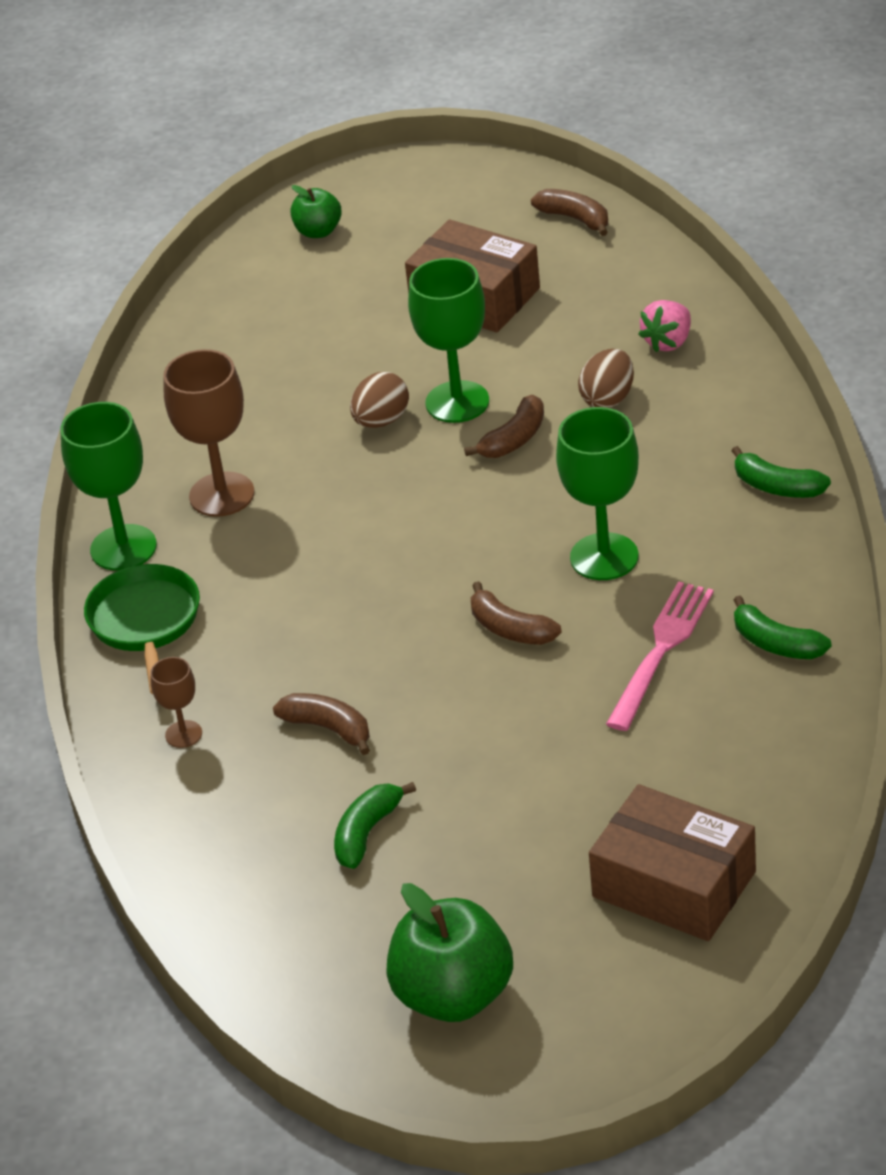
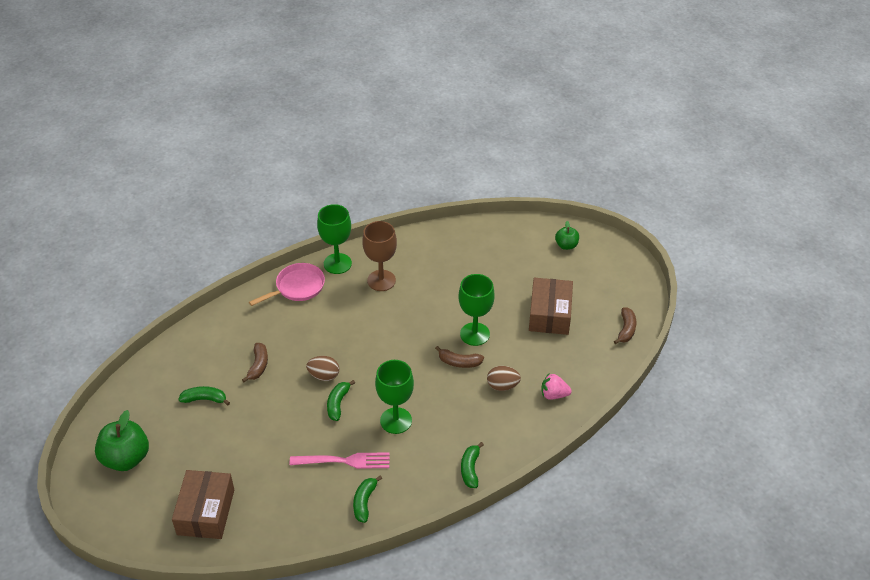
camera: 60 degrees right, 5 degrees up
green pan [84,564,200,694] -> pink pan [249,263,325,306]
brown goblet [150,657,202,748] -> none
brown egg [350,372,409,428] -> brown egg moved to [306,356,339,381]
brown banana [471,581,562,645] -> green banana [327,380,355,421]

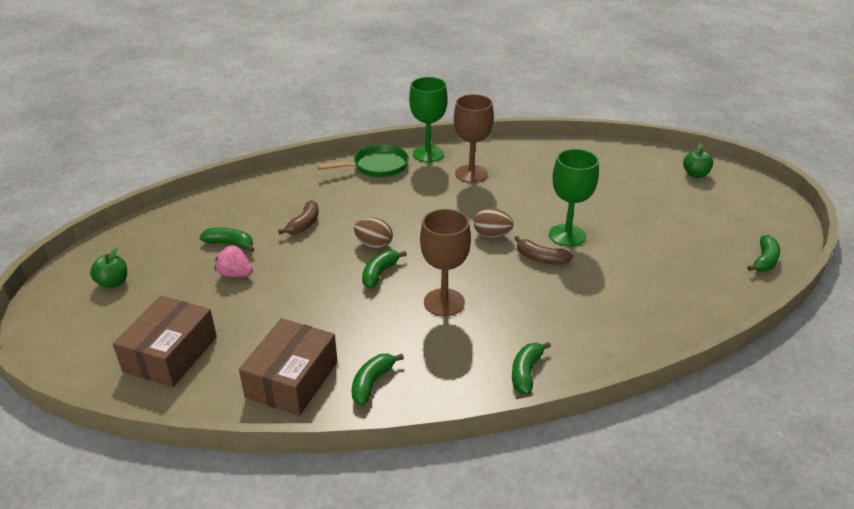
camera: 15 degrees right, 10 degrees down
green apple [95,410,149,471] -> green apple [90,248,127,288], size x0.55
pink pan [249,263,325,306] -> green pan [318,145,409,177]
pink fork [290,452,390,469] -> none
green goblet [375,360,414,434] -> brown goblet [420,209,471,316]
brown egg [487,366,521,391] -> brown egg moved to [474,208,513,238]
brown box [529,278,573,335] -> brown box moved to [239,318,338,416]
pink strawberry [541,374,572,400] -> pink strawberry moved to [215,245,253,277]
brown banana [614,307,636,344] -> green banana [747,235,780,272]

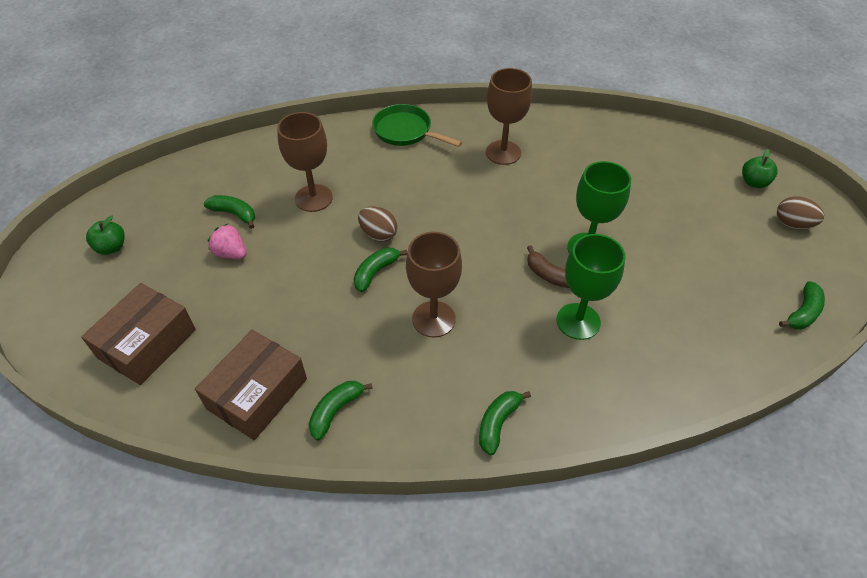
camera: 10 degrees right, 15 degrees up
brown banana [278,200,319,235] -> brown goblet [277,112,333,212]
green pan [318,145,409,177] -> green pan turned 135 degrees counterclockwise [372,104,462,147]
green goblet [409,77,448,162] -> green goblet moved to [557,234,625,340]
brown egg [474,208,513,238] -> brown egg moved to [777,196,824,229]

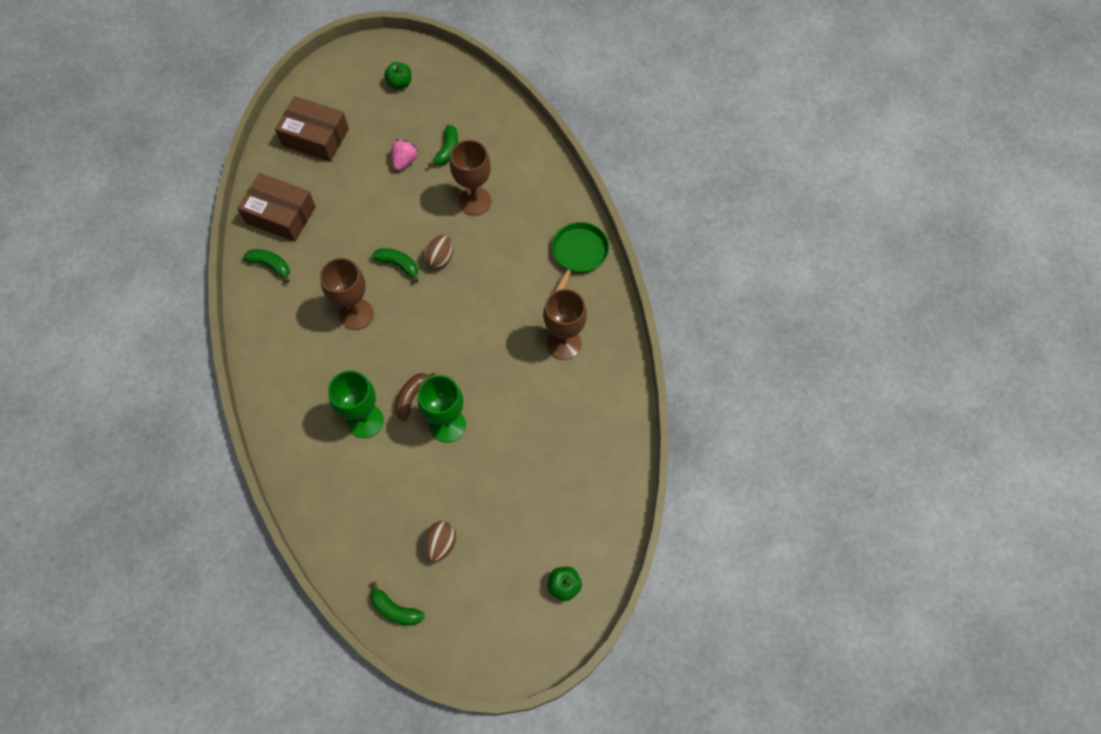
camera: 80 degrees right, 15 degrees up
green banana [479,391,531,455] -> none
brown egg [777,196,824,229] -> brown egg moved to [424,521,456,562]

